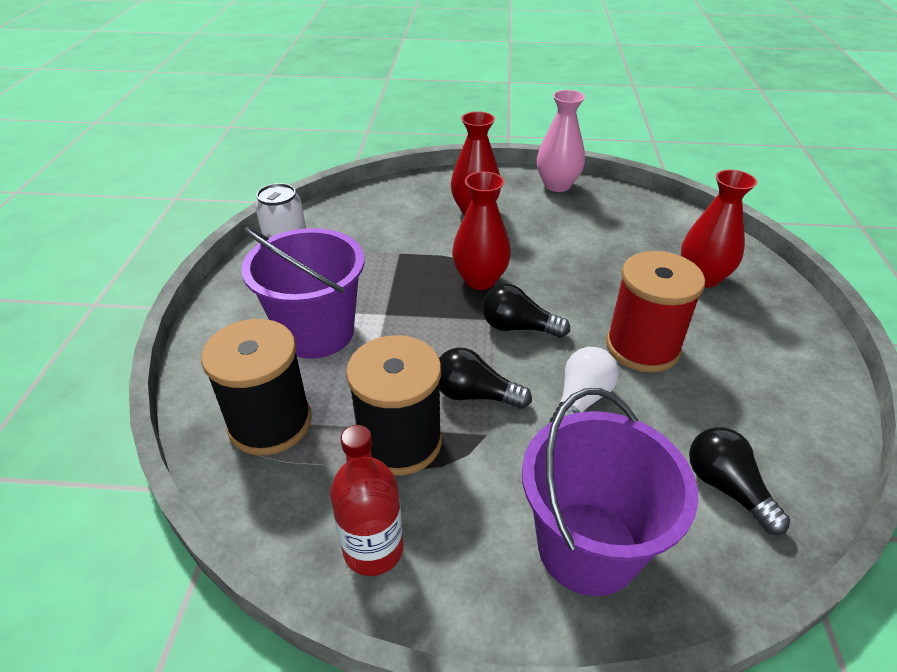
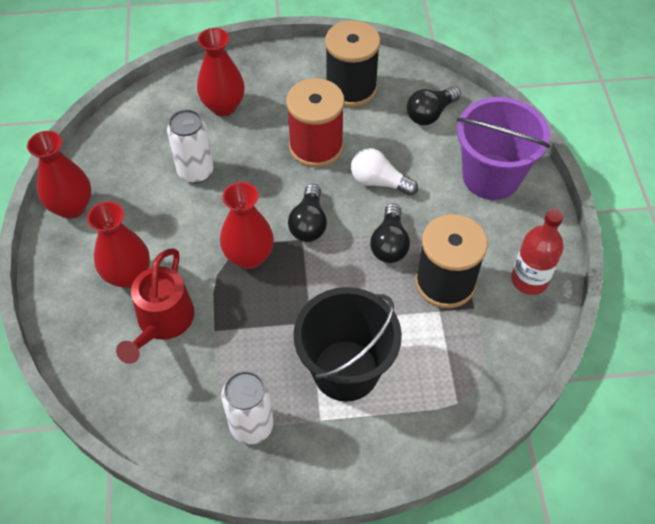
camera: 100 degrees left, 15 degrees up
black spool [201,319,312,455] -> black spool moved to [325,20,381,107]
purple bucket [241,227,364,359] -> black bucket [293,287,402,402]
pink vase [537,90,585,192] -> red vase [27,131,91,219]
none -> red watering can [116,248,194,364]
none -> white can [167,109,213,183]

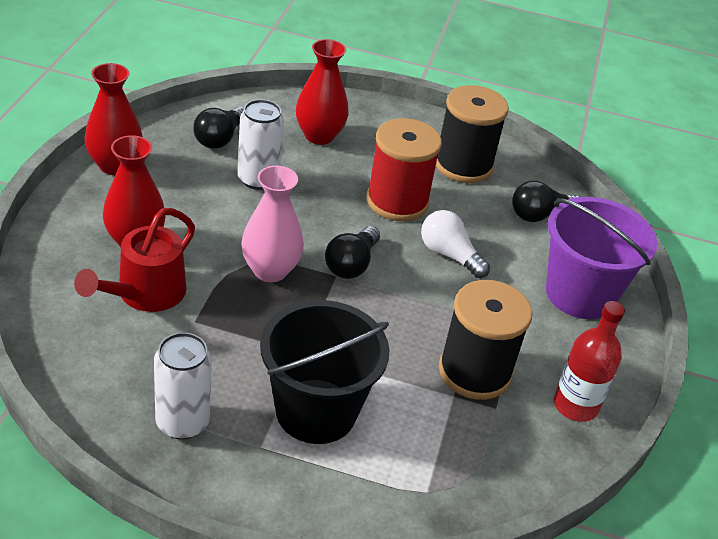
camera: 15 degrees right, 15 degrees down
red vase [220,182,274,269] -> pink vase [241,166,304,282]
black light bulb [370,203,410,263] -> black light bulb moved to [193,106,244,149]

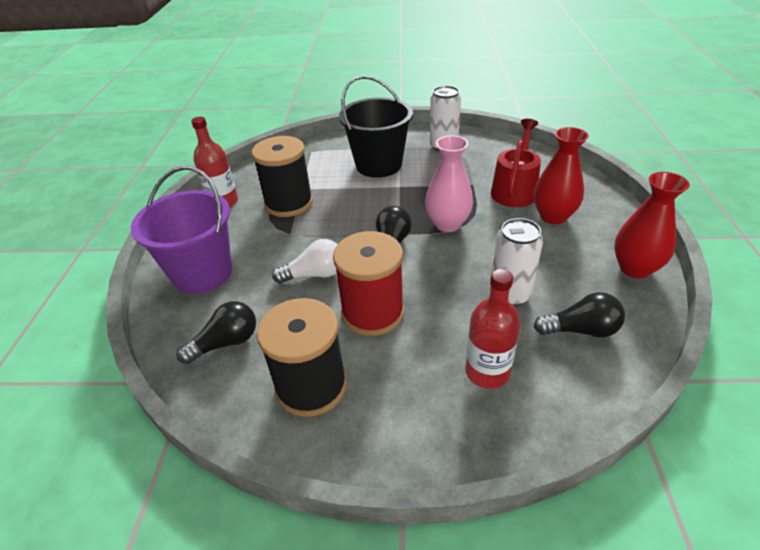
camera: 175 degrees right, 0 degrees up
black light bulb [193,106,244,149] -> black light bulb turned 75 degrees clockwise [534,292,625,338]
red vase [296,39,349,145] -> red bottle [465,269,520,389]
white light bulb [421,210,490,278] -> white light bulb turned 45 degrees counterclockwise [272,239,338,284]

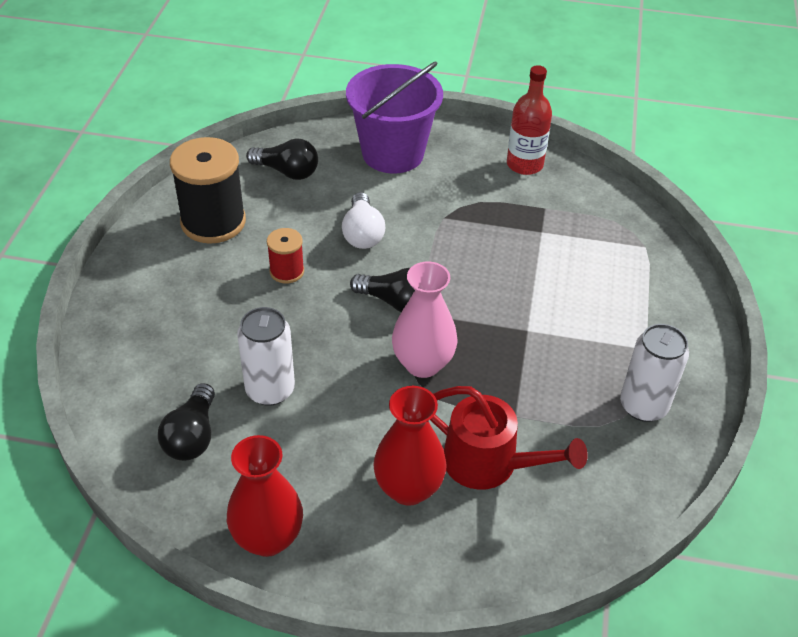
camera: 95 degrees right, 5 degrees up
black light bulb [176,301,256,364] -> black light bulb turned 45 degrees counterclockwise [246,138,318,180]
black spool [251,136,313,217] -> none
red spool [333,231,404,336] -> red spool [267,228,304,283], size x0.51
black bucket [339,75,413,178] -> none
red bottle [465,269,520,389] -> none

